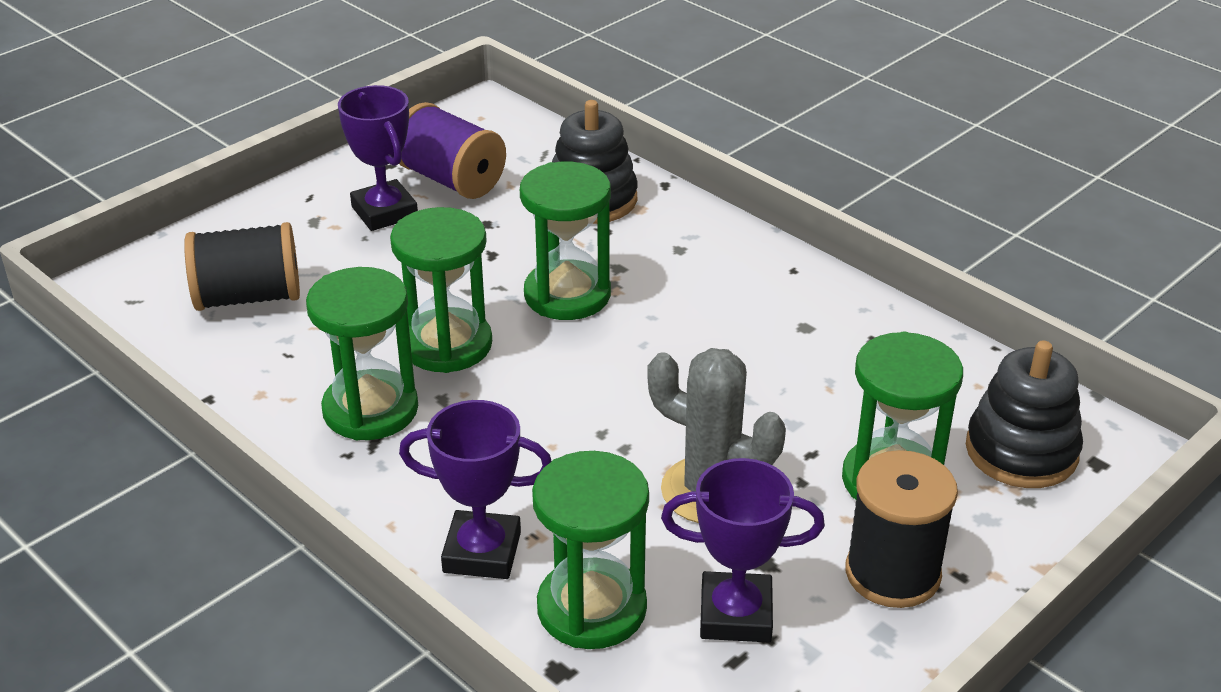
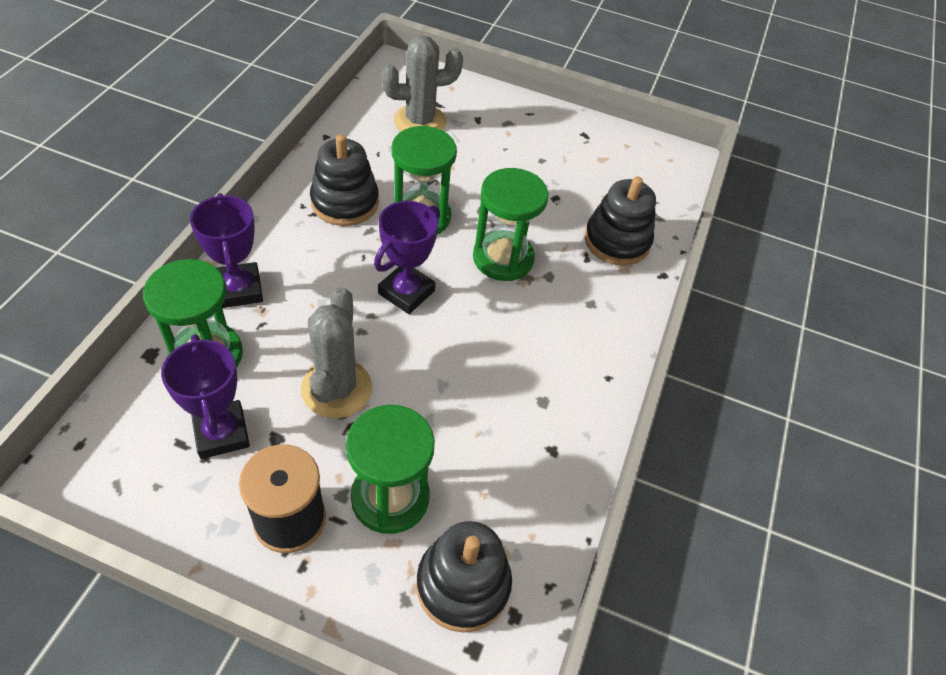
camera: 60 degrees right, 15 degrees up
black spool [184,222,300,311] -> grey cactus [382,36,463,131]
green hourglass [306,267,418,440] -> black stacking toy [310,134,379,226]
purple trophy [338,85,418,231] -> purple trophy moved to [374,201,440,314]
purple spool [399,102,506,199] -> none

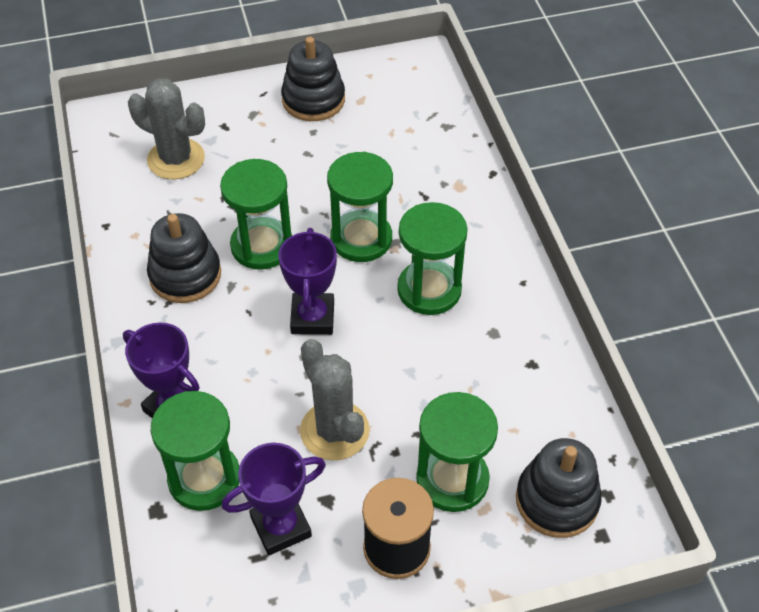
camera: 30 degrees left, 0 degrees up
purple trophy [161,334,250,459] -> purple trophy turned 60 degrees counterclockwise [222,443,326,555]
grey cactus [382,36,463,131] -> grey cactus turned 75 degrees clockwise [128,78,205,180]
black stacking toy [585,177,656,266] -> black stacking toy moved to [281,37,345,121]
none -> green hourglass [397,202,468,315]

